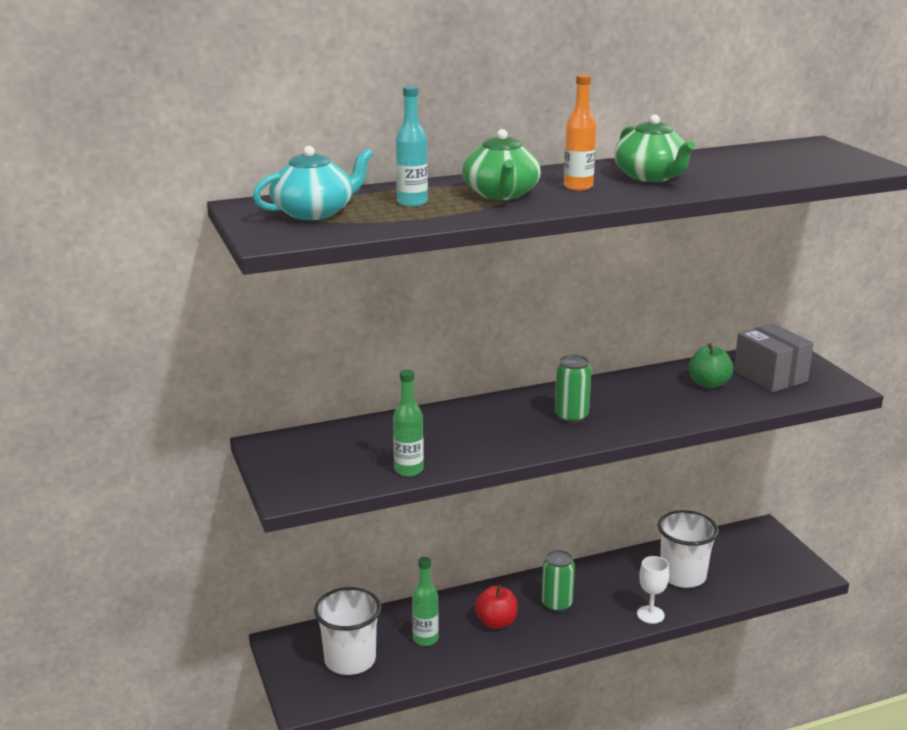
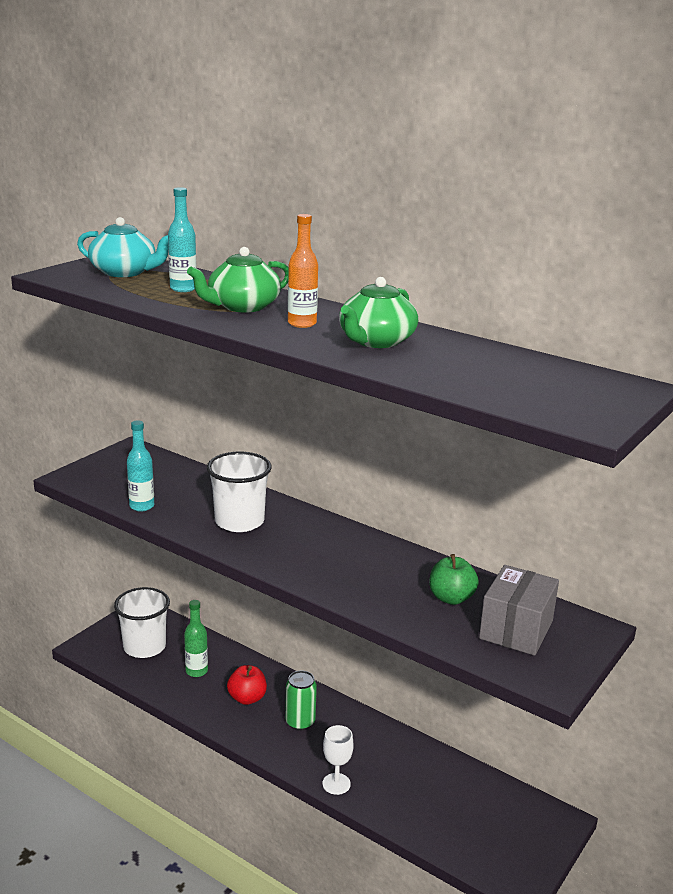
camera: 55 degrees right, 0 degrees up
green bottle [393,369,424,476] -> turquoise bottle [127,420,154,511]
green can [555,354,591,423] -> none
white cup [658,510,719,588] -> white cup moved to [207,452,272,532]

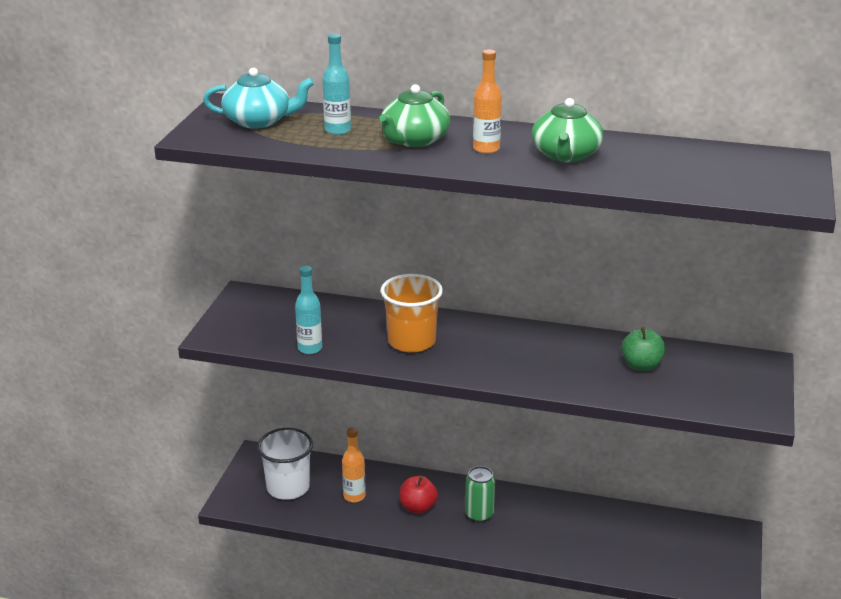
camera: 20 degrees left, 5 degrees up
green bottle [184,600,208,677] -> orange bottle [342,427,366,502]
white cup [207,452,272,532] -> orange cup [381,274,443,353]
white goblet [322,725,353,795] -> none
grey box [479,565,559,656] -> none

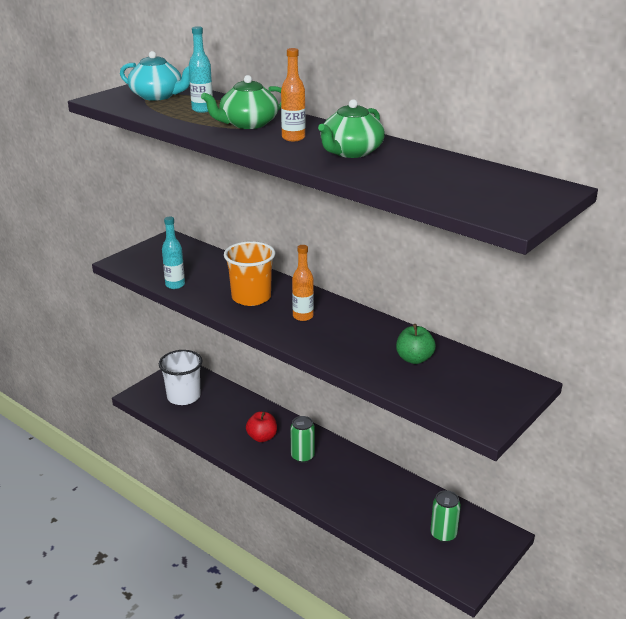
camera: 25 degrees right, 0 degrees up
orange bottle [342,427,366,502] -> orange bottle moved to [292,245,314,321]
none -> green can [430,490,461,543]

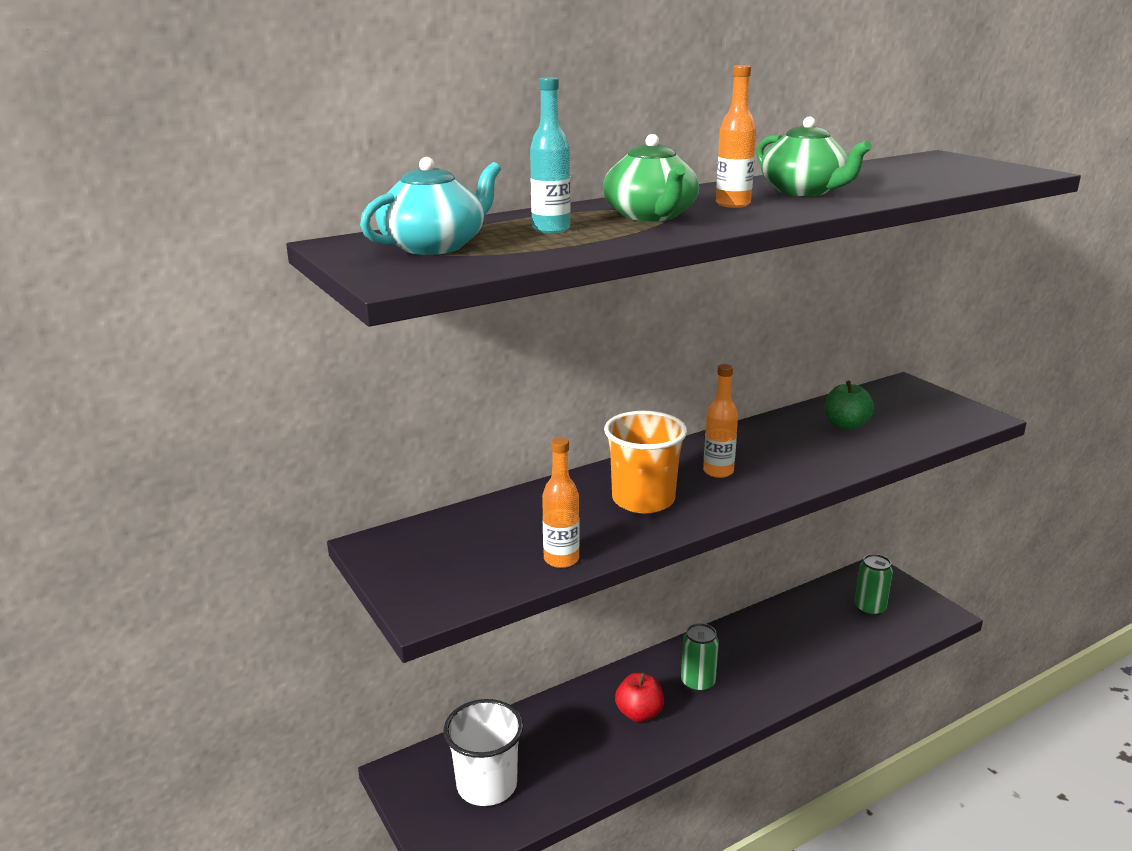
camera: 70 degrees left, 5 degrees down
turquoise bottle [162,217,185,289] -> orange bottle [542,437,579,568]

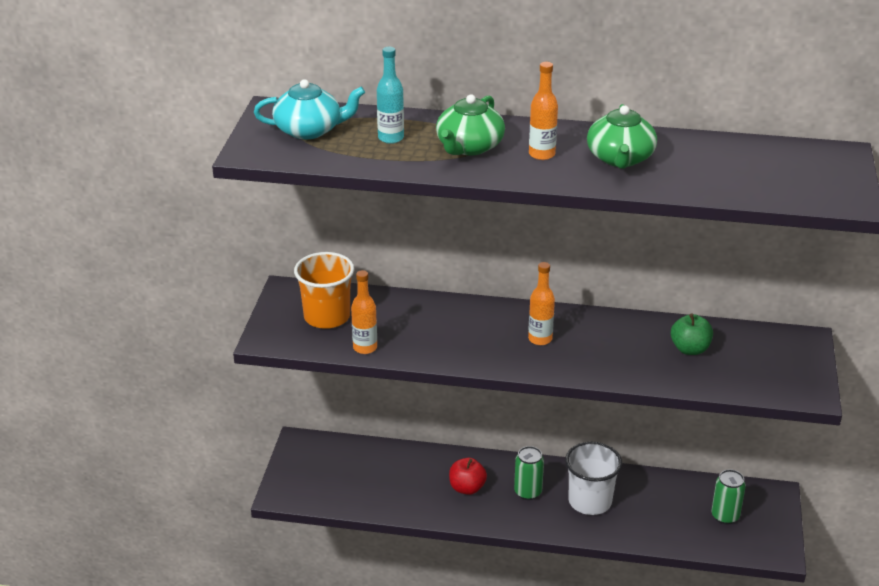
camera: 40 degrees right, 10 degrees up
white cup [444,699,524,806] -> white cup moved to [565,442,622,515]
orange cup [604,411,687,514] -> orange cup moved to [294,252,354,329]

